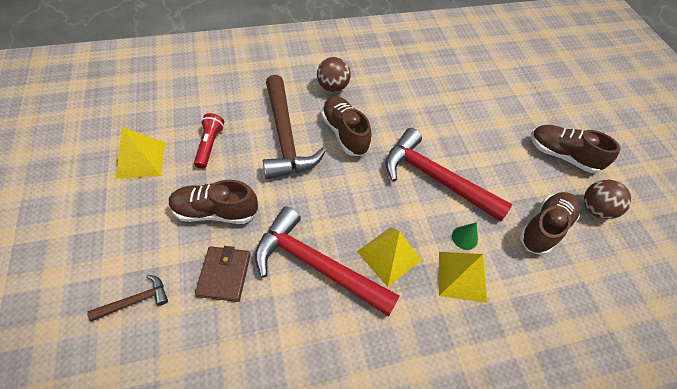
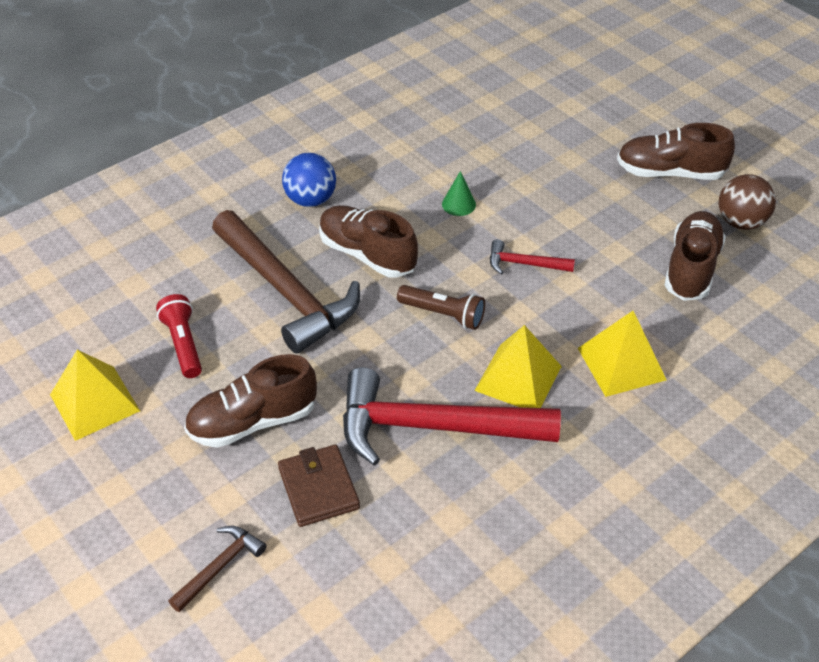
camera: 20 degrees left, 10 degrees down
brown ball [317,57,351,92] -> blue ball [282,153,336,207]
red hammer [385,128,512,222] -> red hammer [490,239,575,275], size x0.45
green cone [452,222,478,250] -> green cone moved to [442,171,476,216]
none -> brown flashlight [397,285,485,330]

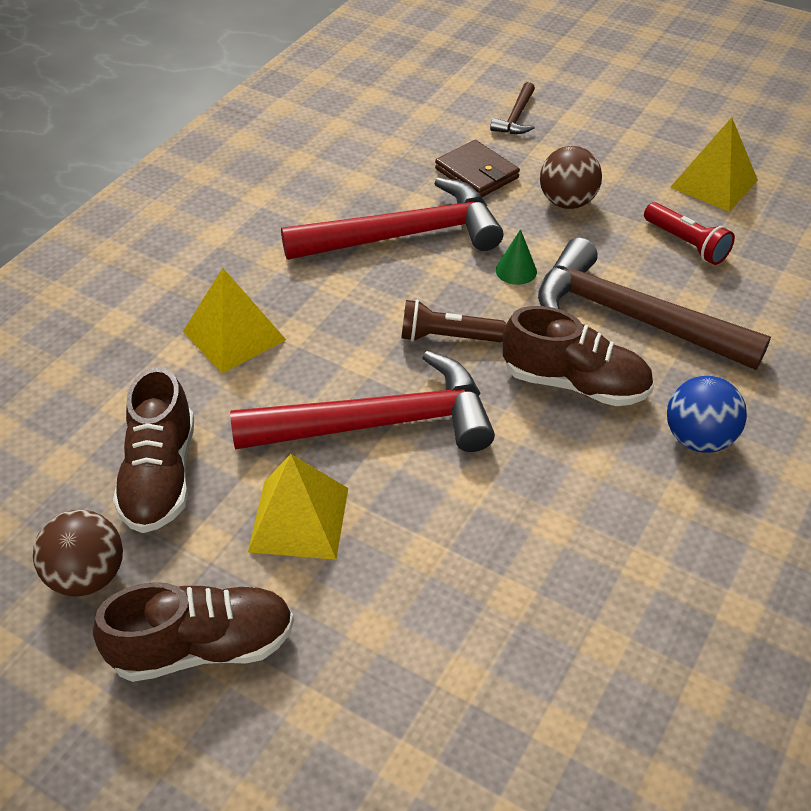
camera: 160 degrees right, 0 degrees up
brown shoe [184,354,317,448] -> brown ball [540,146,602,209]
green cone [442,171,476,216] -> green cone moved to [496,229,537,285]
yellow pyramid [474,325,562,408] -> yellow pyramid moved to [248,454,348,560]
red hammer [490,239,575,275] -> red hammer [230,351,495,452], size x2.24

